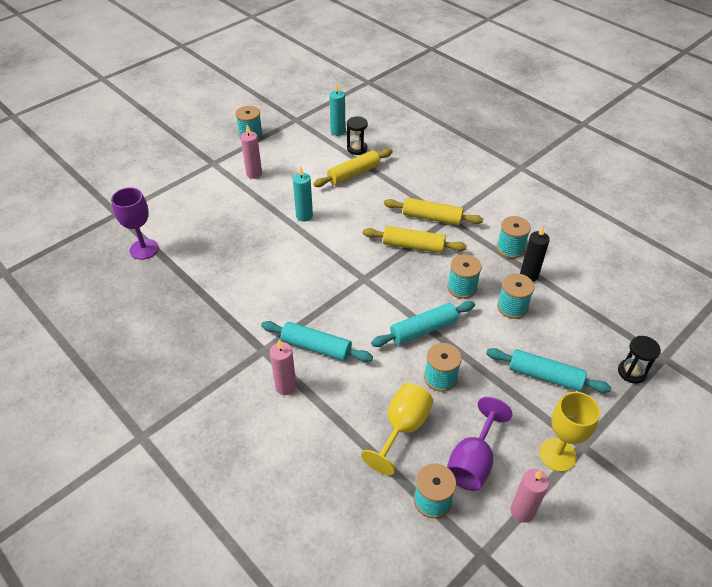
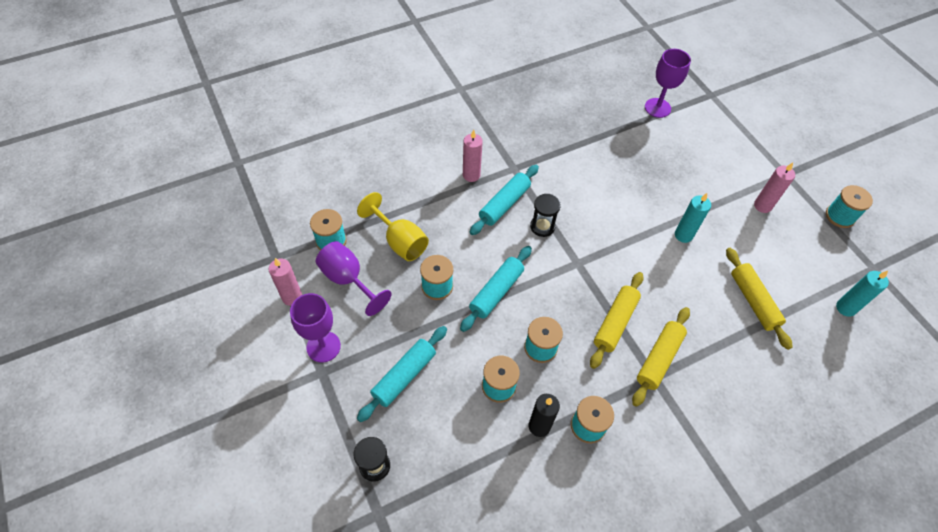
camera: 105 degrees right, 10 degrees up
black hourglass [347,116,368,155] -> black hourglass moved to [530,194,561,237]
turquoise rolling pin [371,301,475,347] -> turquoise rolling pin turned 45 degrees clockwise [460,246,532,332]
yellow goblet [539,392,600,472] -> purple goblet [290,293,341,363]

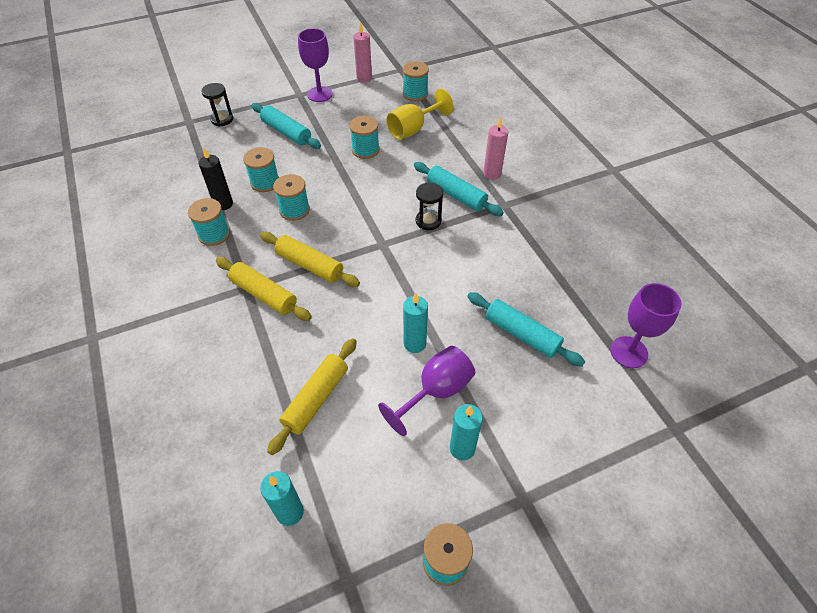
camera: 95 degrees right, 5 degrees down
purple goblet [316,241,392,316] -> purple goblet moved to [378,346,475,436]
turquoise rolling pin [460,246,532,332] -> turquoise rolling pin moved to [467,292,585,367]
yellow rolling pin [726,248,793,350] -> yellow rolling pin turned 45 degrees counterclockwise [267,338,357,455]
pink candle [754,163,795,213] -> turquoise candle [450,404,483,461]

